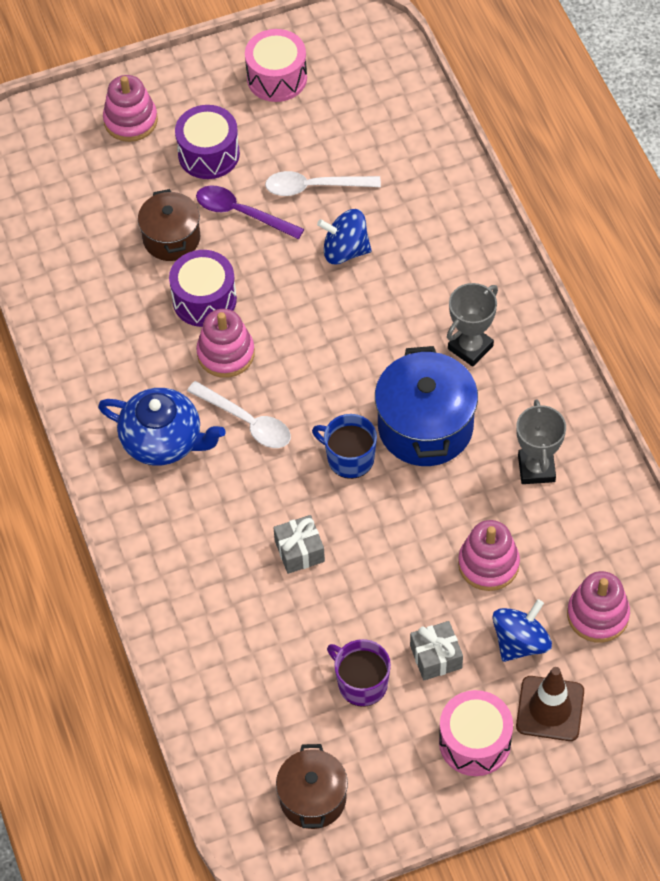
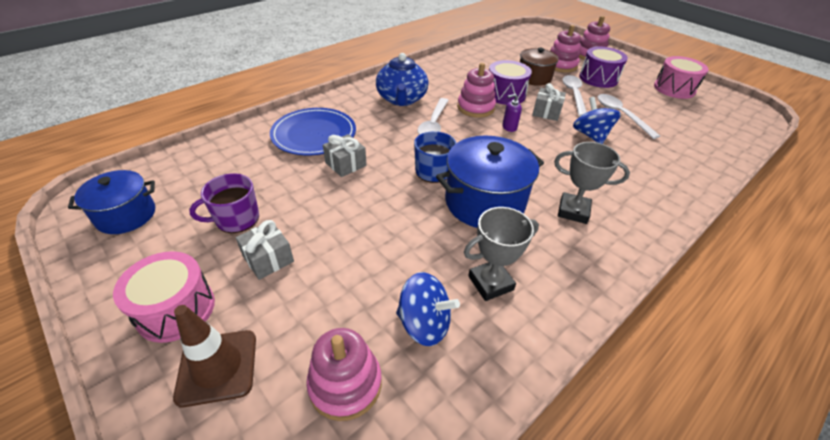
camera: 65 degrees right, 15 degrees down
purple spoon [196,185,304,239] -> white spoon [563,75,587,116]
brown pot [276,744,348,829] -> blue pot [68,170,155,234]
purple mug [327,639,391,707] -> purple mug turned 135 degrees counterclockwise [189,173,259,233]
pink stacking toy [458,520,520,591] -> pink stacking toy moved to [550,25,581,73]
blue spinning top [492,599,552,662] -> blue spinning top moved to [396,272,460,346]
none -> blue plate [270,108,356,155]
none -> purple soap dispenser [502,94,522,132]
none -> grey gift [532,83,566,121]

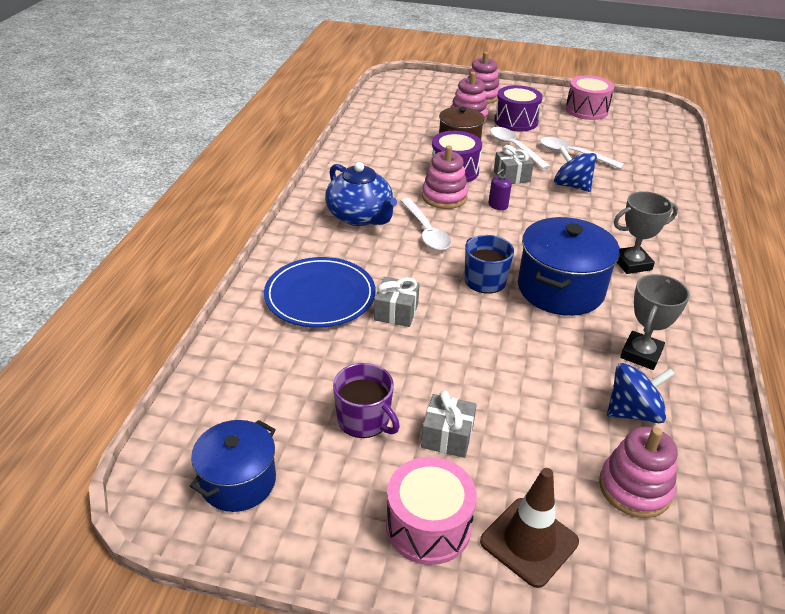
camera: 35 degrees left, 5 degrees down
purple mug [189,173,259,233] -> purple mug turned 75 degrees counterclockwise [333,363,400,438]

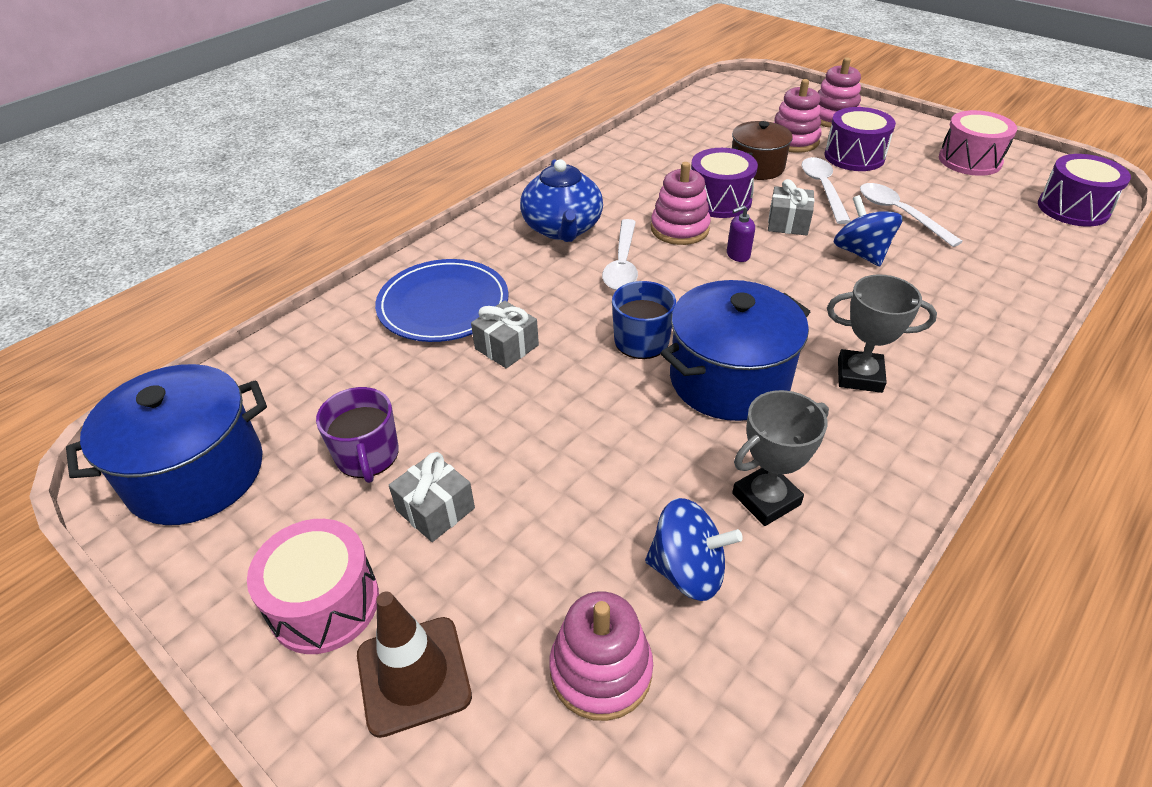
camera: 30 degrees right, 5 degrees up
blue pot [190,420,276,512] -> blue pot [66,364,267,525], size x1.57
none -> purple drum [1038,154,1131,226]

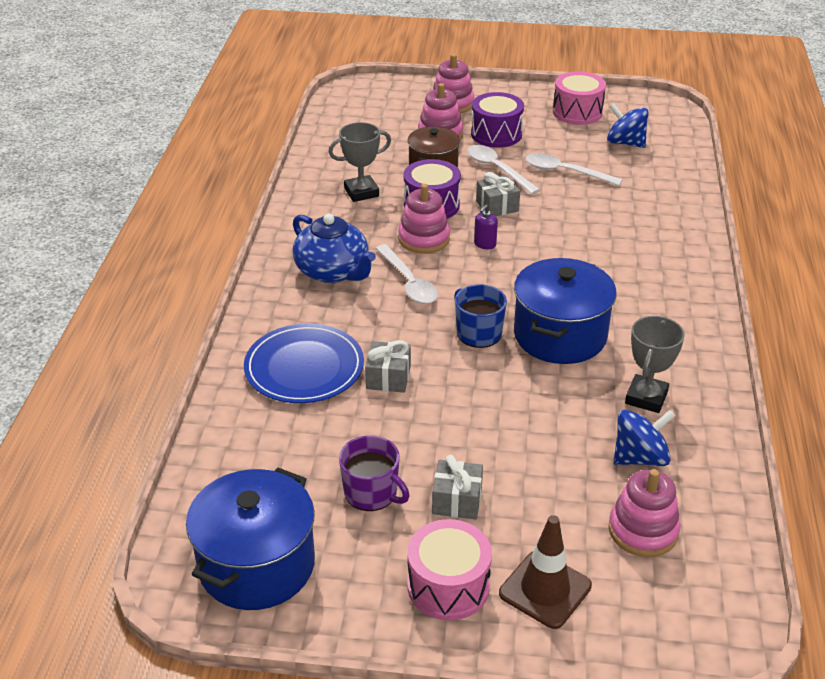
camera: 35 degrees left, 5 degrees down
grey trophy [827,274,937,393] -> grey trophy moved to [328,122,391,202]
blue spinning top [834,195,903,266] -> blue spinning top moved to [607,103,649,148]
purple drum [1038,154,1131,226] -> none

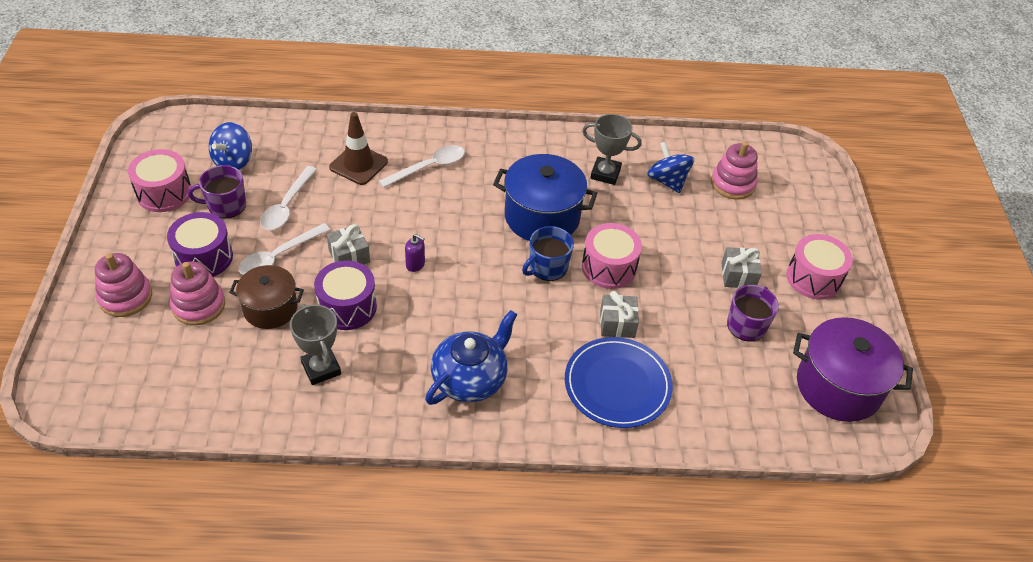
camera: 100 degrees left, 10 degrees up
blue pot [186,467,315,610] -> purple pot [793,317,913,422]
white spoon [375,244,438,304] -> white spoon moved to [379,145,465,188]
pink stacking toy [398,184,450,254] -> none
brown traffic cone [499,515,592,629] -> brown traffic cone moved to [329,112,388,185]
none -> purple mug [188,165,246,219]
none -> pink drum [582,223,642,289]

